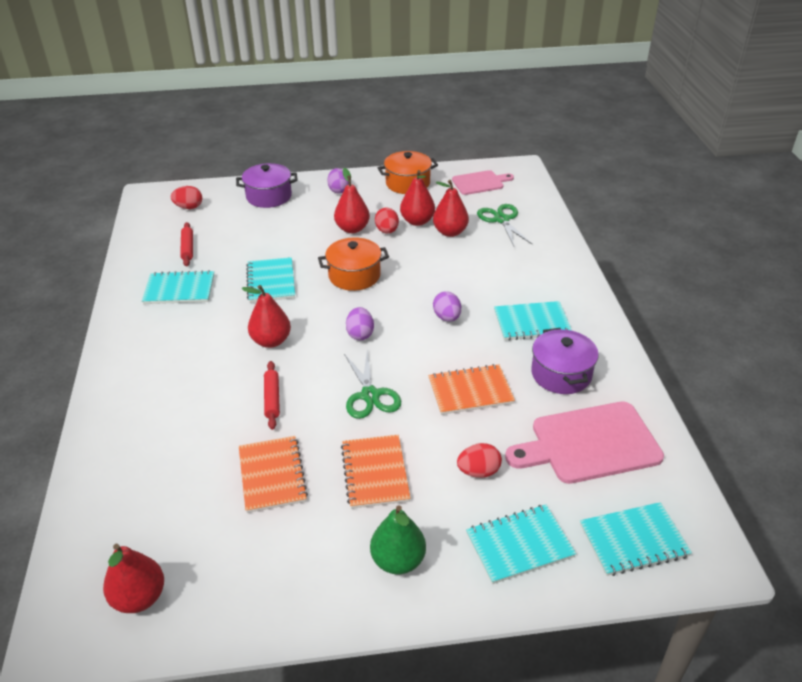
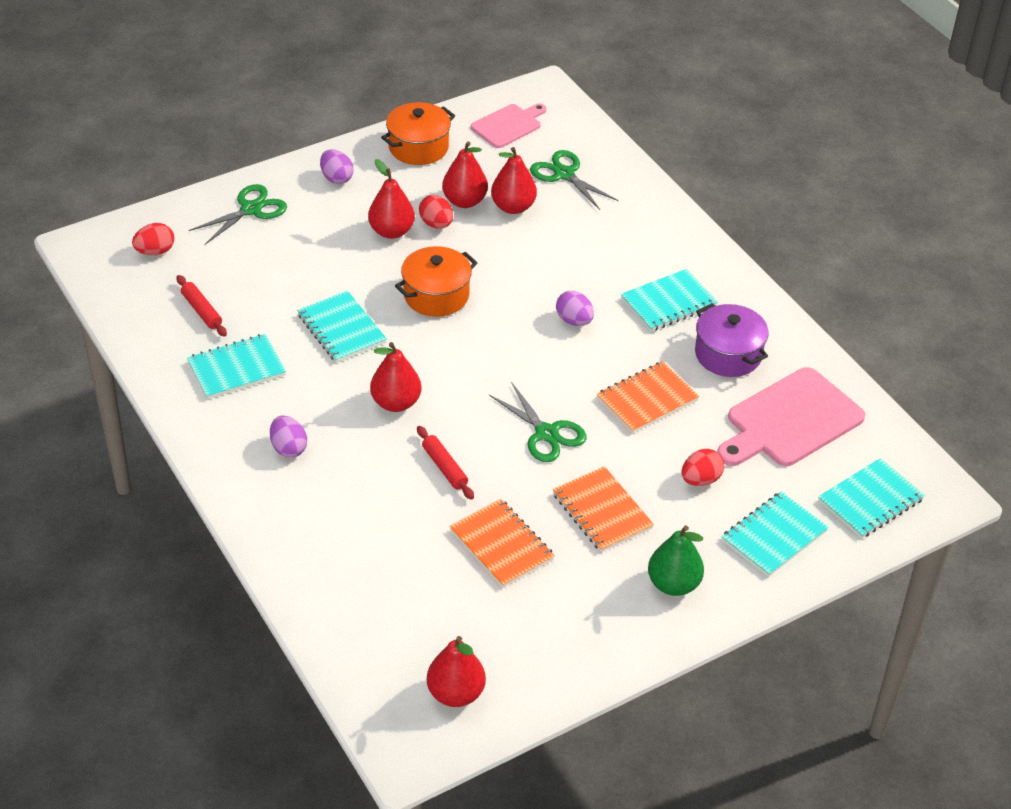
camera: 25 degrees left, 5 degrees up
purple pot [236,163,298,208] -> green scissors [189,184,287,244]
purple egg [346,307,374,340] -> purple egg moved to [270,416,307,458]

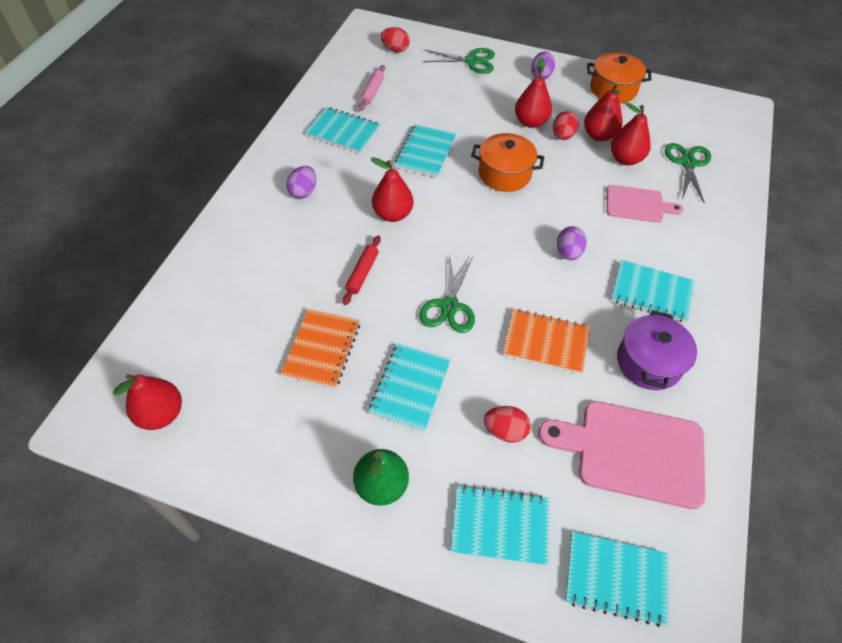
camera: 50 degrees right, 10 degrees up
red rolling pin [176,275,227,337] -> pink rolling pin [359,65,385,111]
pink cutting board [471,103,546,148] -> pink cutting board moved to [606,185,683,223]
orange notebook [553,466,654,552] -> turquoise notebook [368,343,451,432]

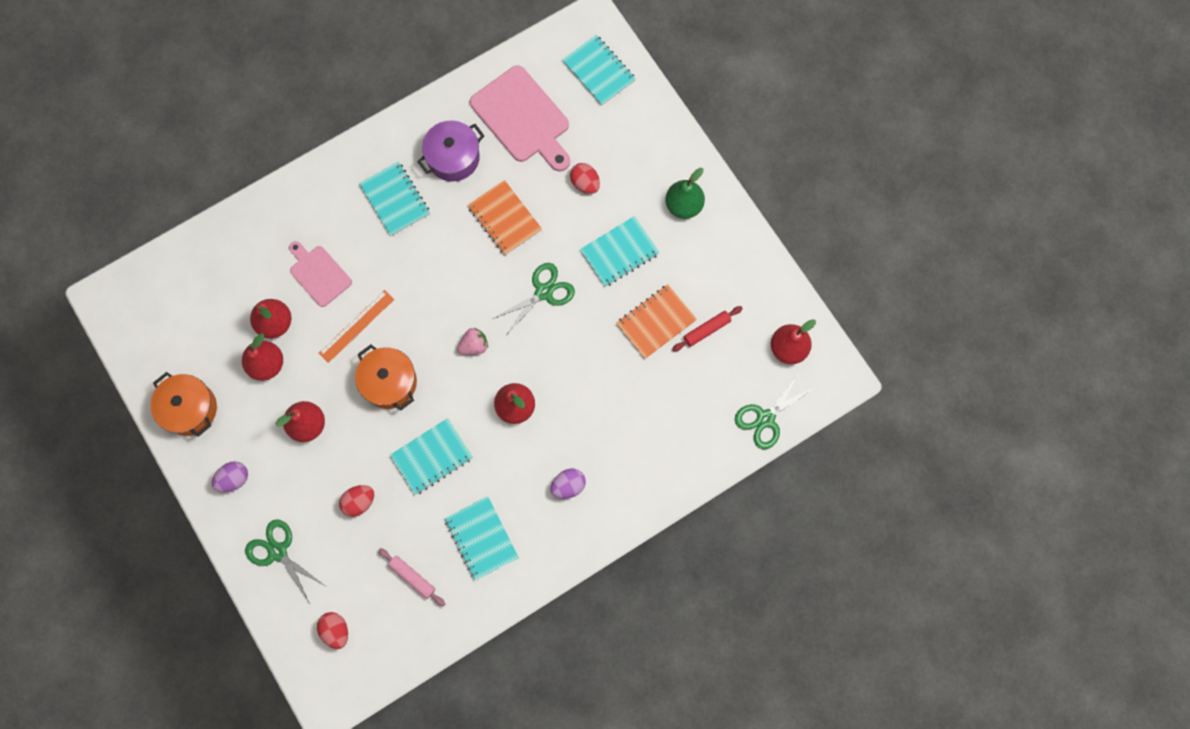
camera: 140 degrees left, 20 degrees up
red rolling pin [342,236,381,305] -> red rolling pin moved to [672,306,743,351]
pink rolling pin [359,65,385,111] -> pink rolling pin turned 75 degrees clockwise [378,548,445,607]
turquoise notebook [451,485,549,566] -> none
red egg [553,111,579,140] -> red egg moved to [339,485,374,517]
purple egg [557,226,587,260] -> none
green scissors [665,143,711,204] -> green scissors moved to [735,372,816,449]
none -> orange ruler [319,290,394,363]
none -> pink strawberry [457,328,488,355]

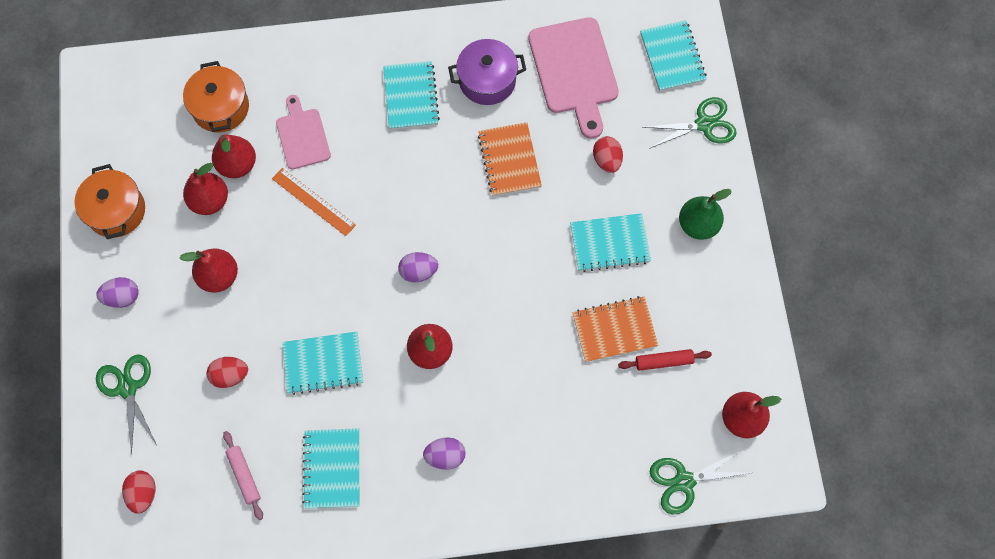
camera: 25 degrees right, 5 degrees down
orange ruler [319,290,394,363] -> orange ruler turned 60 degrees clockwise [272,168,356,236]
orange pot [355,345,417,411] -> orange pot moved to [183,61,249,133]
pink strawberry [457,328,488,355] -> purple egg [398,252,438,283]
green scissors [493,263,575,335] -> green scissors moved to [643,97,737,148]

